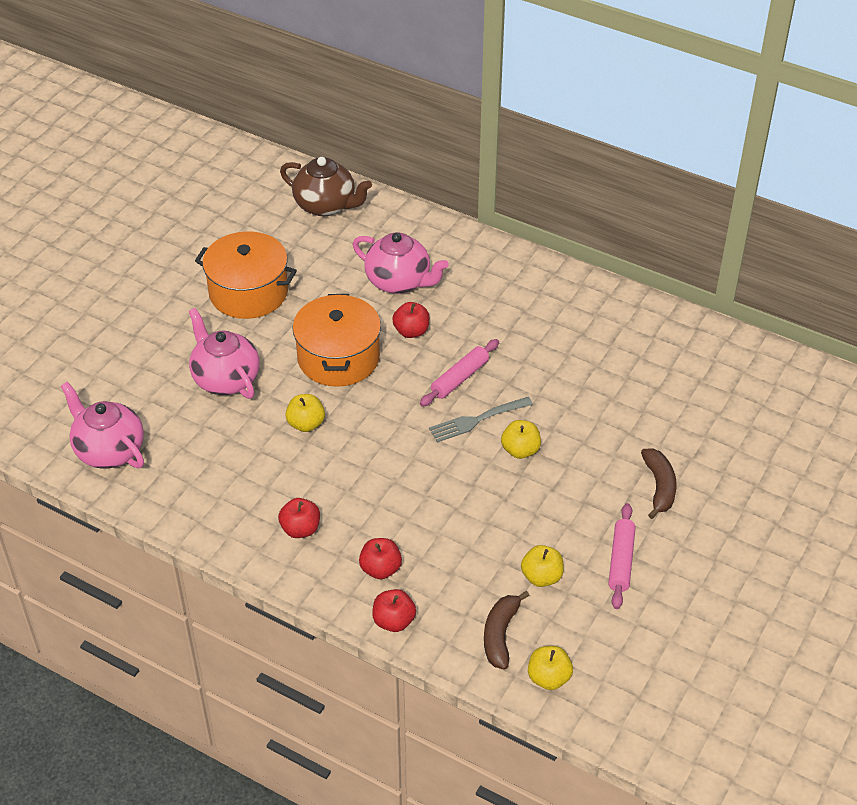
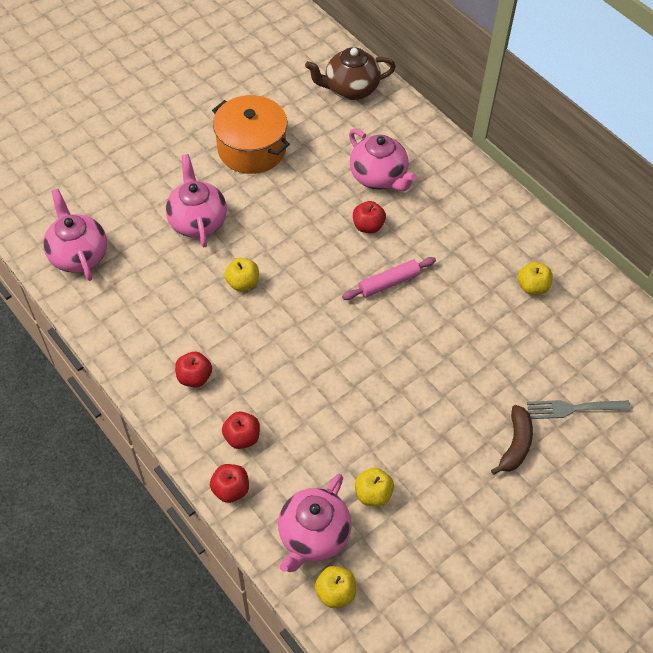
camera: 20 degrees right, 10 degrees up
brown teapot [280,157,372,216] -> brown teapot turned 120 degrees clockwise [305,47,396,100]
orange pot [293,294,381,387] -> none
grey fork [429,397,533,443] -> grey fork moved to [527,400,631,419]
brown banana [484,591,529,669] -> pink teapot [278,474,352,572]
yellow apple [501,420,541,459] -> yellow apple moved to [518,262,553,295]
pink rolling pin [608,503,636,609] -> none

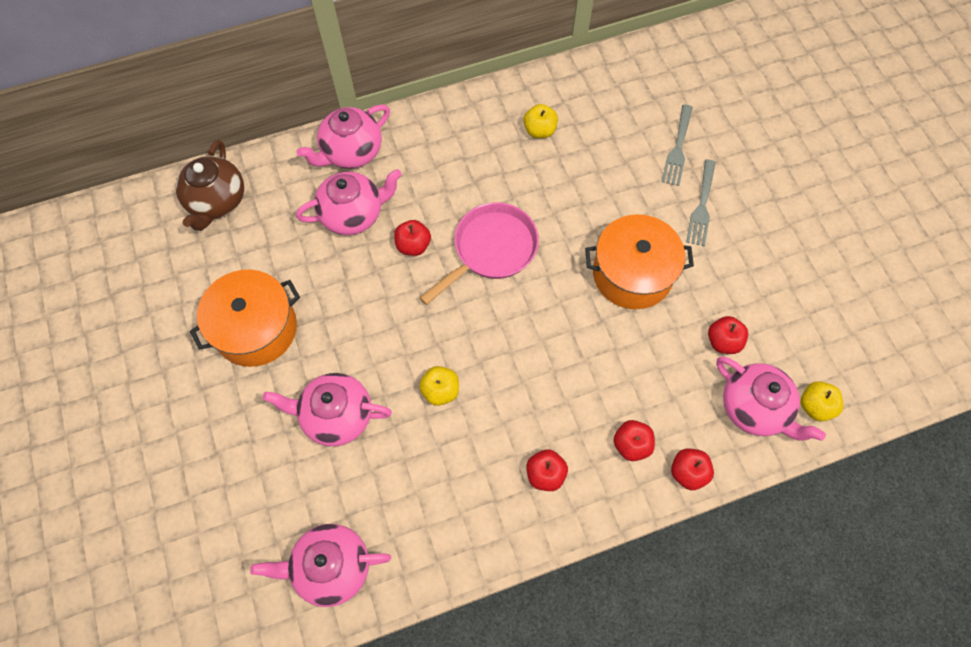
camera: 70 degrees left, 10 degrees up
pink rolling pin [342,257,436,300] -> pink pan [420,202,539,305]
yellow apple [355,468,394,506] -> red apple [708,316,748,354]
brown banana [491,405,533,475] -> grey fork [686,159,716,246]
none -> pink teapot [297,104,390,169]
none -> orange pot [585,214,694,309]

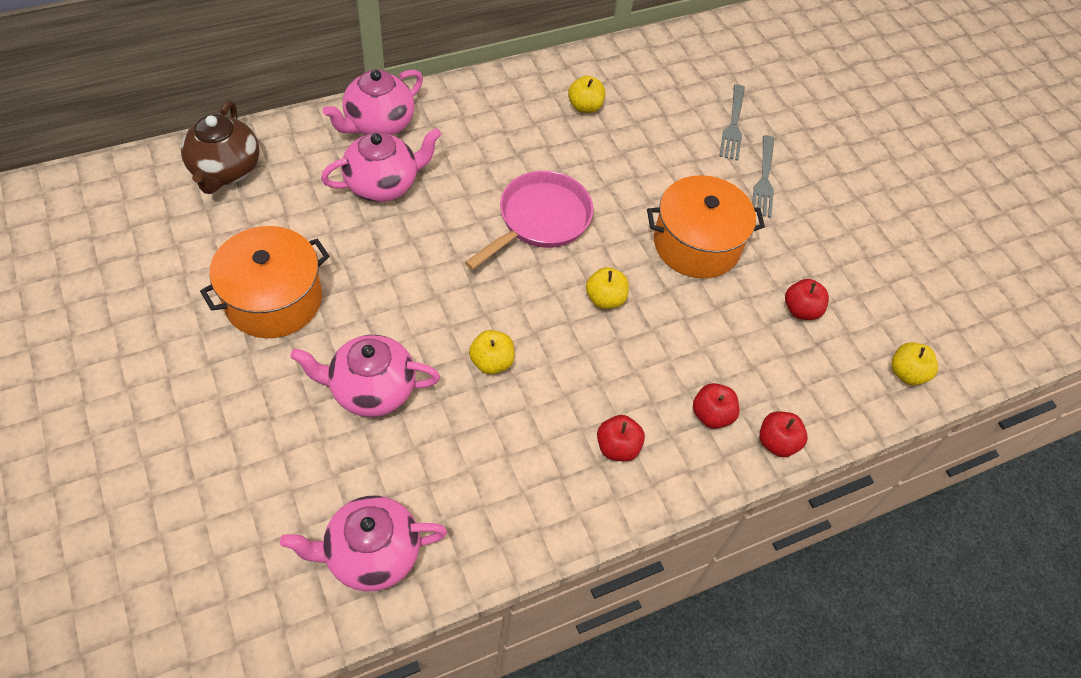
camera: 10 degrees left, 10 degrees down
red apple [394,220,431,256] -> none
pink teapot [716,356,826,441] -> none
none -> yellow apple [586,267,629,309]

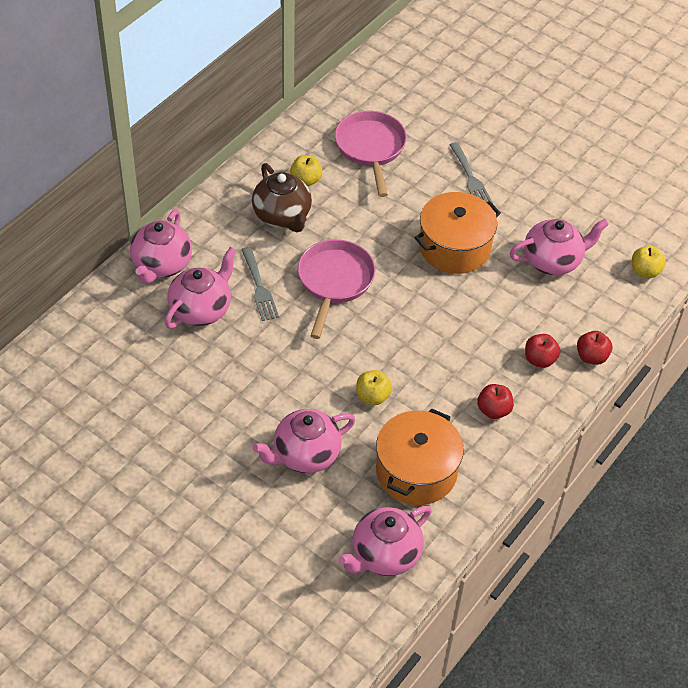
camera: 25 degrees left, 5 degrees down
brown teapot [181,101,260,194] -> brown teapot moved to [252,163,312,232]
orange pot [200,226,329,338] -> orange pot moved to [376,408,464,505]
yellow apple [586,267,629,309] -> none
grey fork [719,84,745,161] -> grey fork moved to [241,247,279,321]
red apple [785,279,829,320] -> pink teapot [510,219,609,275]
none -> pink pan [335,111,407,197]

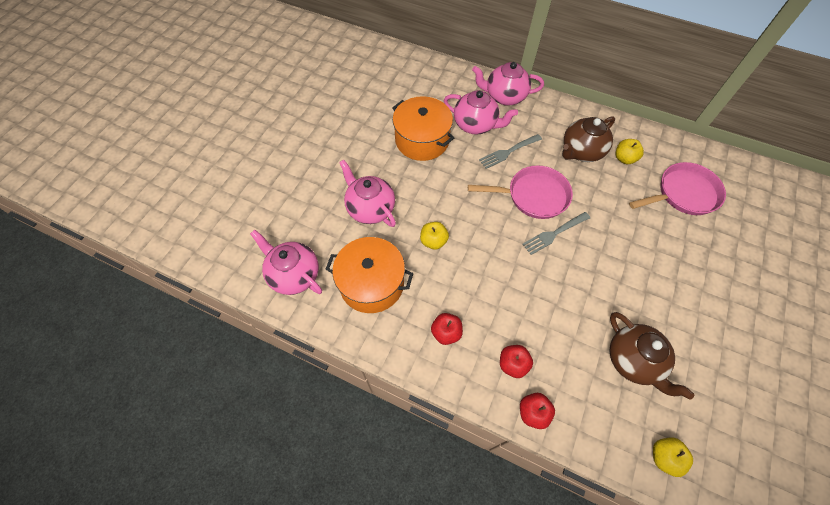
camera: 80 degrees right, 10 degrees up
orange pot [415,192,501,274] -> orange pot moved to [392,96,454,161]
grey fork [450,142,493,204] -> grey fork moved to [523,212,590,255]
pink teapot [510,219,609,275] -> brown teapot [610,312,694,400]

